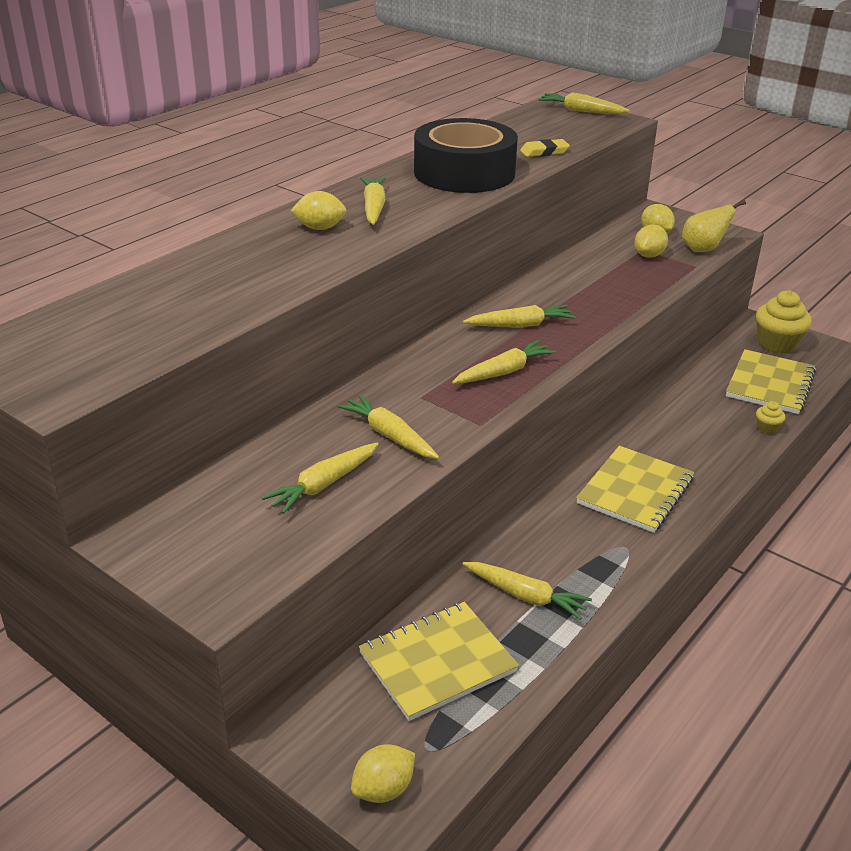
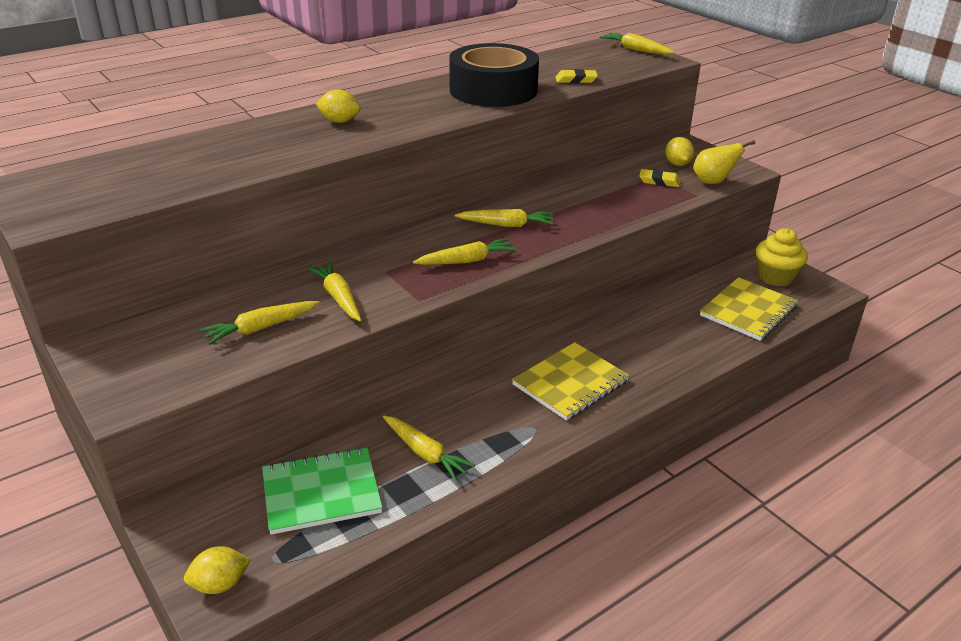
camera: 15 degrees right, 0 degrees up
yellow notebook [359,602,519,721] -> green notebook [262,447,383,535]
yellow carrot [360,177,386,225] -> none
yellow lemon [634,224,668,258] -> yellow eraser [639,169,681,187]
yellow cupcake [756,401,785,434] -> none

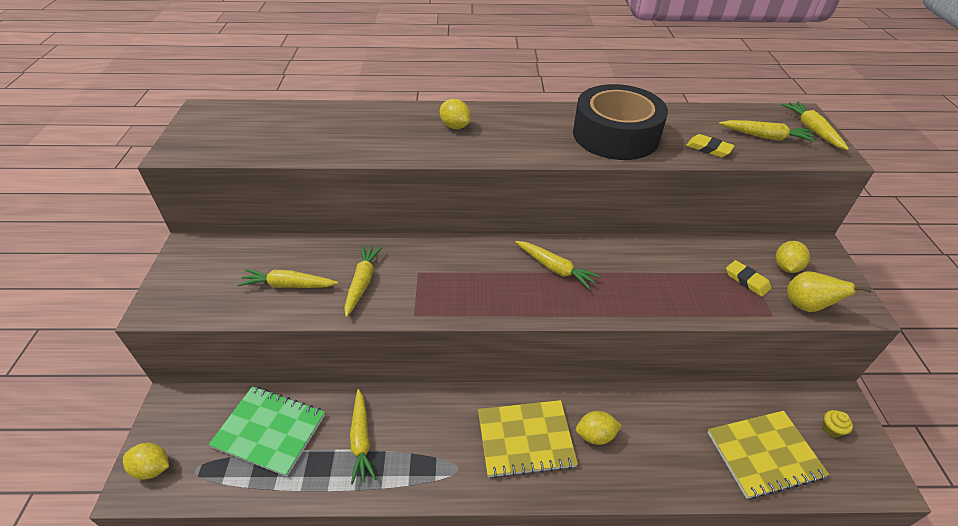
camera: 35 degrees right, 10 degrees up
yellow carrot [413,238,517,265] -> yellow carrot moved to [719,120,816,142]
yellow cupcake [756,228,808,286] -> yellow cupcake [822,410,853,438], size x0.47
none -> yellow lemon [576,411,622,445]

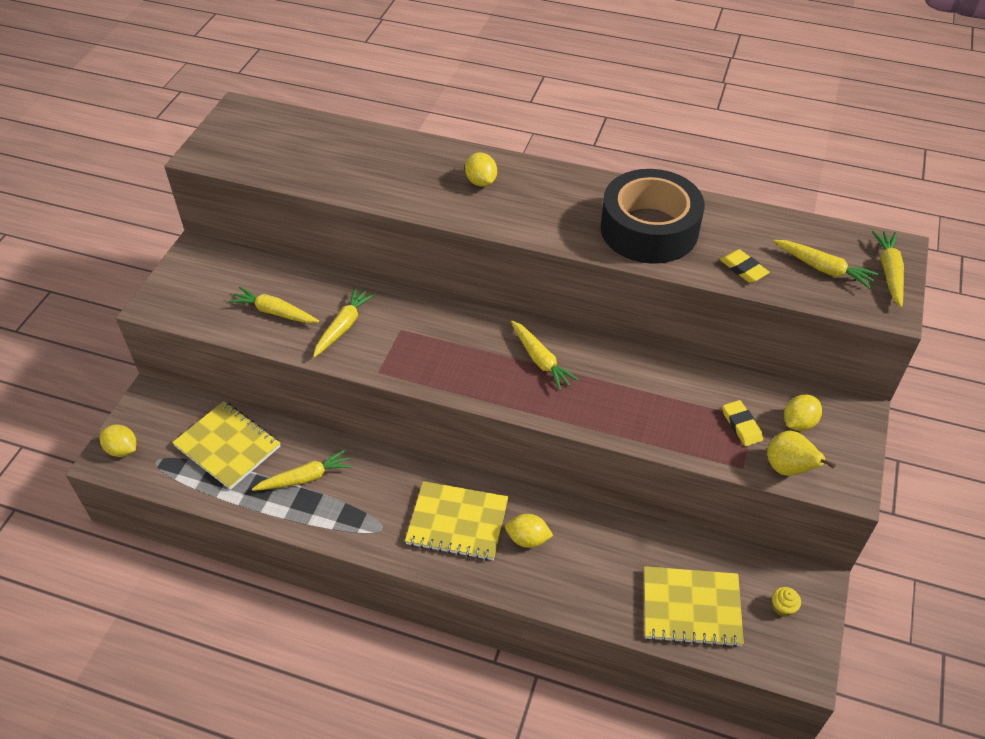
camera: 20 degrees right, 5 degrees up
green notebook [208,386,325,477] -> yellow notebook [172,401,280,490]
yellow carrot [350,389,376,485] -> yellow carrot turned 120 degrees counterclockwise [252,449,352,491]

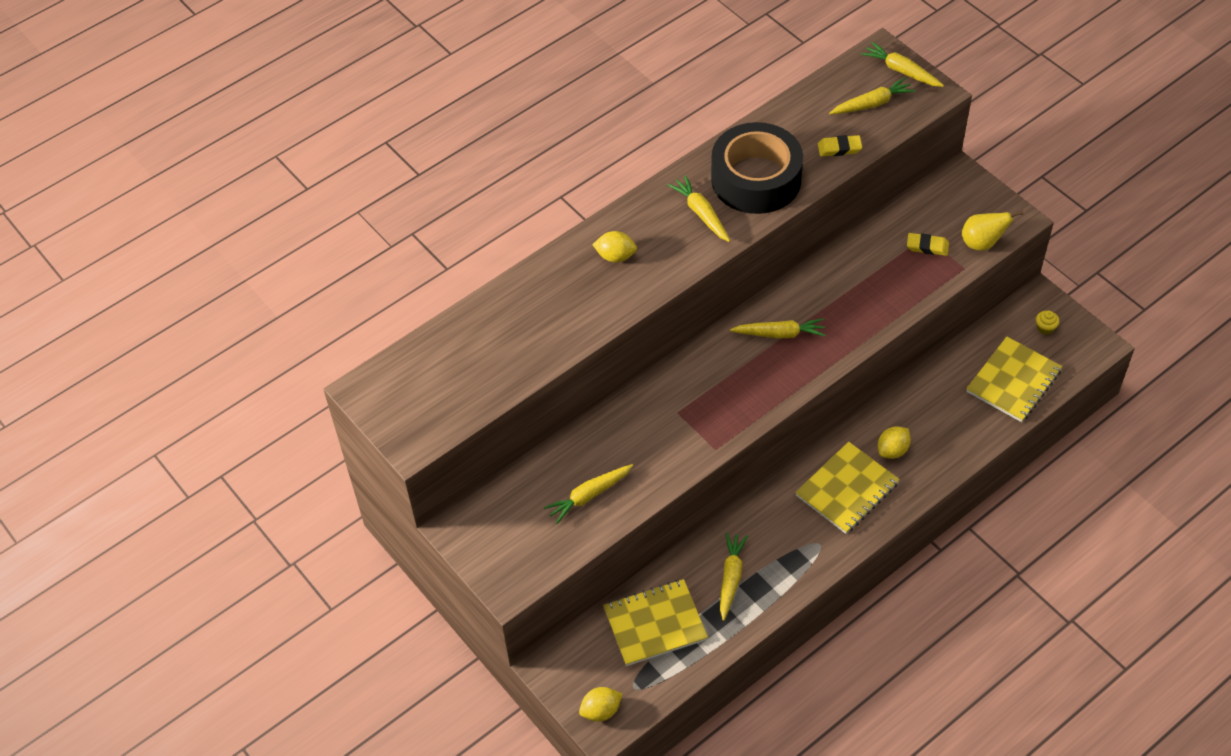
camera: 55 degrees left, 5 degrees up
yellow carrot [313,287,375,358] -> yellow carrot moved to [668,175,730,242]
yellow lemon [784,395,822,431] -> none

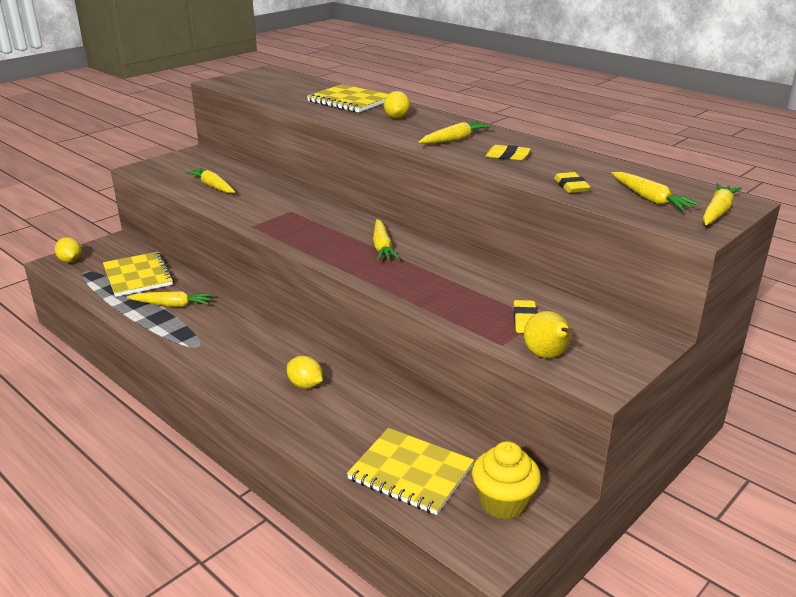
camera: 80 degrees right, 25 degrees down
black tape [711,122,803,214] -> yellow eraser [486,145,531,160]
yellow notebook [795,441,900,534] -> yellow notebook moved to [307,84,388,112]
yellow cupcake [1036,311,1059,335] -> yellow cupcake [472,441,541,519], size x2.13

